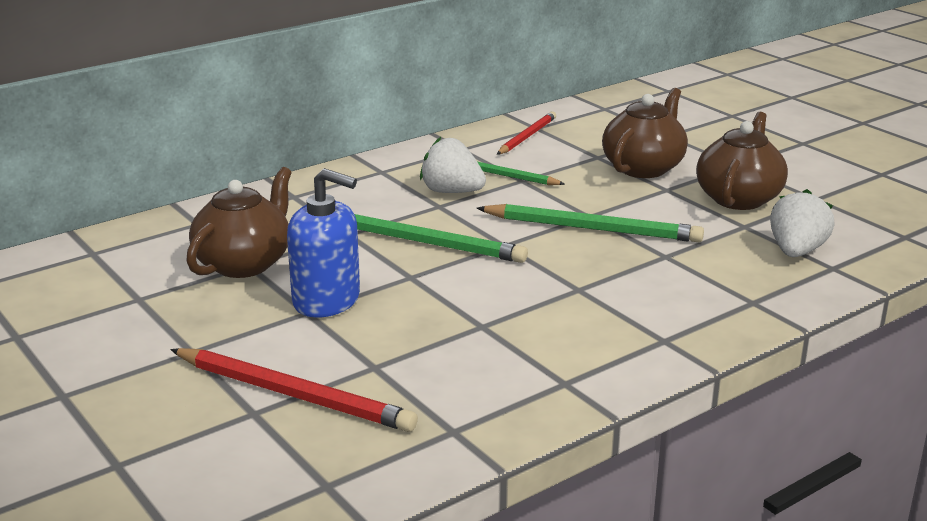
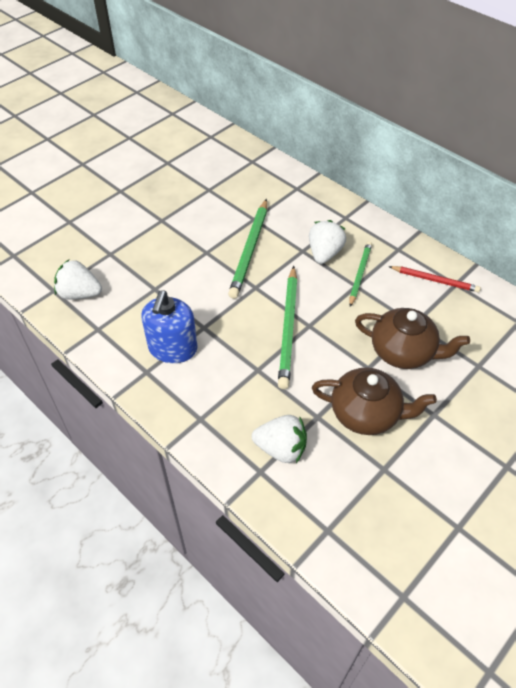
camera: 80 degrees right, 25 degrees up
red pencil [170,348,418,432] -> none
brown teapot [186,167,292,278] -> none
blue soap dispenser [287,168,360,317] -> blue soap dispenser moved to [141,290,198,363]
none -> white strawberry [54,260,102,300]

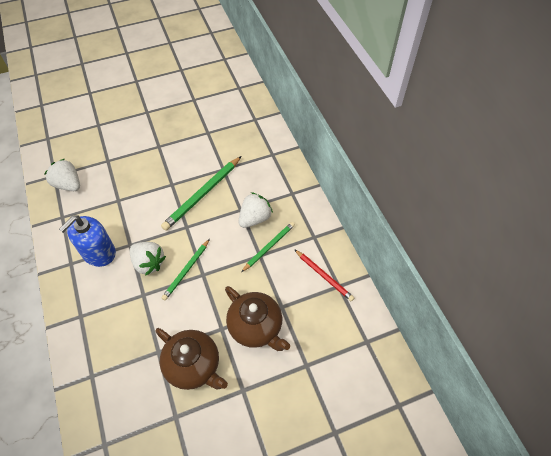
camera: 25 degrees right, 5 degrees up
white strawberry [252,415,307,463] -> white strawberry moved to [130,242,166,276]
green pencil [278,266,298,389] -> green pencil [162,239,210,301], size x0.63

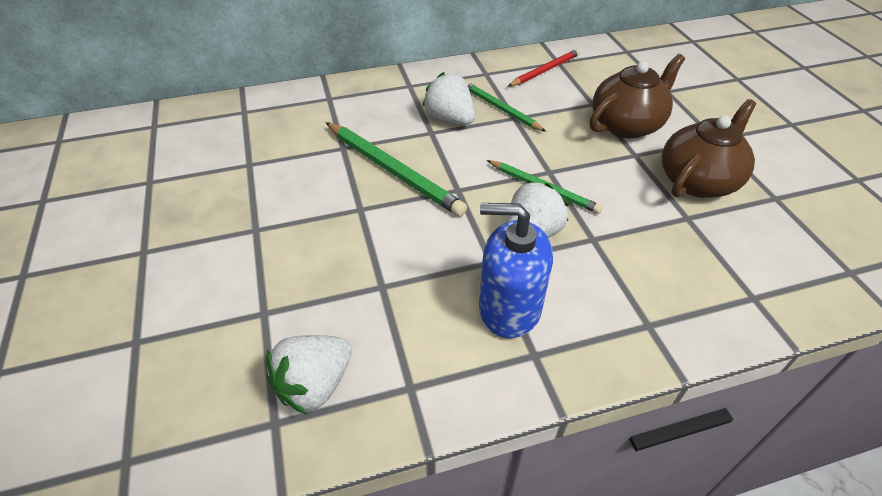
camera: 85 degrees left, 10 degrees down
blue soap dispenser [59,215,116,267] -> blue soap dispenser turned 150 degrees clockwise [479,203,553,338]

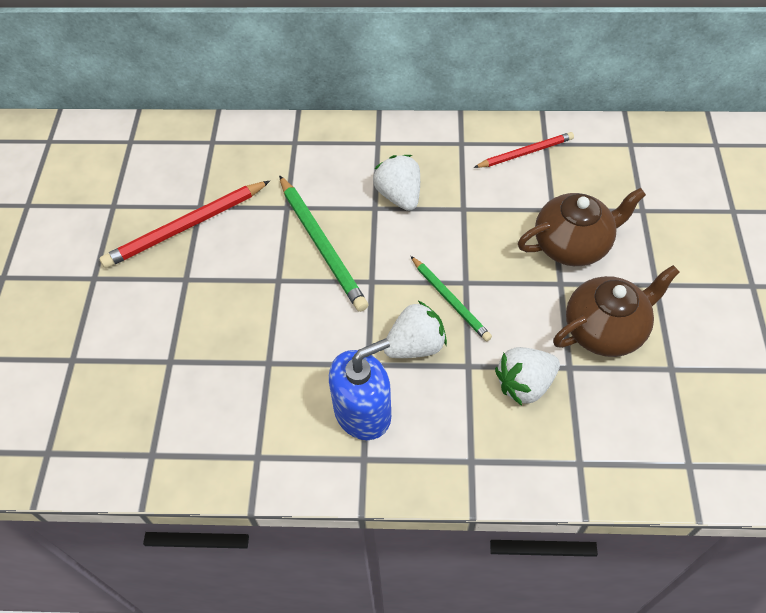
camera: 20 degrees right, 10 degrees up
white strawberry [267,335,352,415] -> white strawberry moved to [495,347,560,406]
green pencil [466,81,546,132] -> none
blue soap dispenser [479,203,553,338] -> blue soap dispenser turned 120 degrees clockwise [329,338,391,440]
none -> red pencil [99,181,270,268]

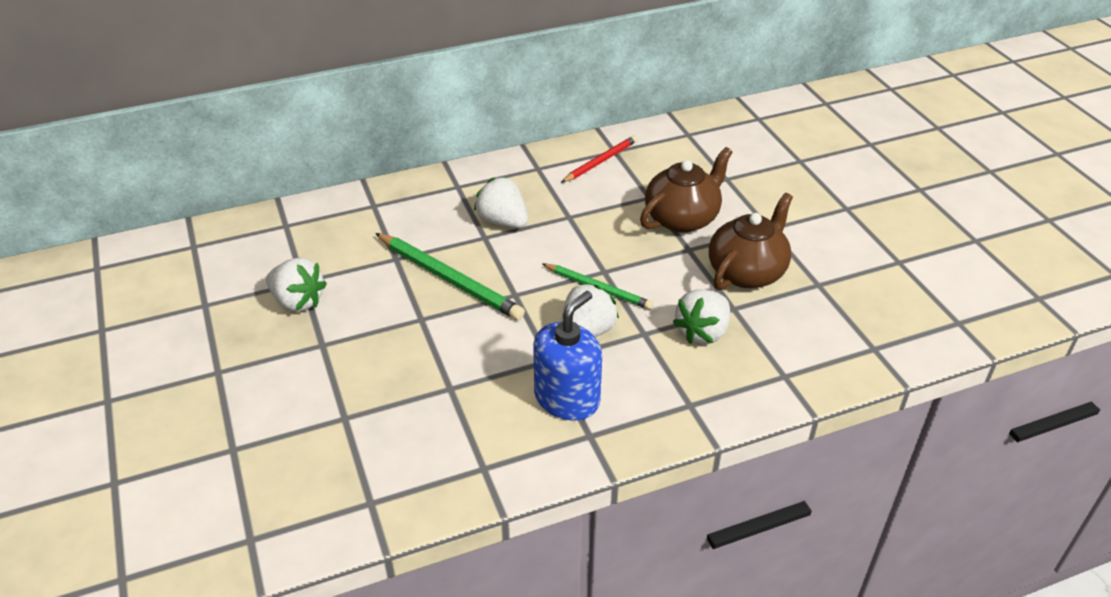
camera: 25 degrees left, 15 degrees down
red pencil [99,181,270,268] -> white strawberry [266,257,327,312]

